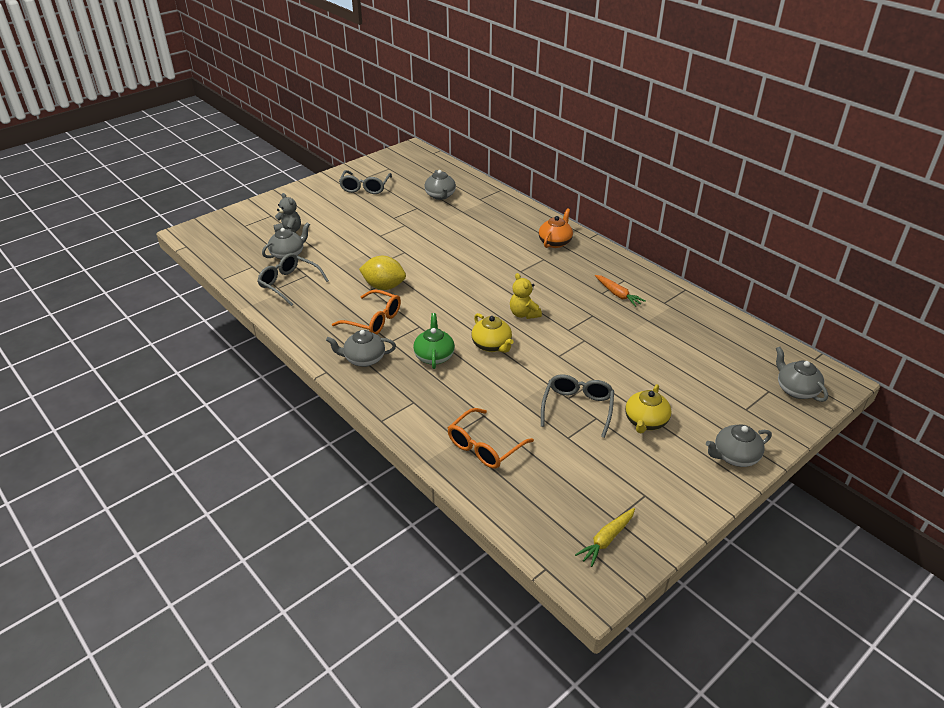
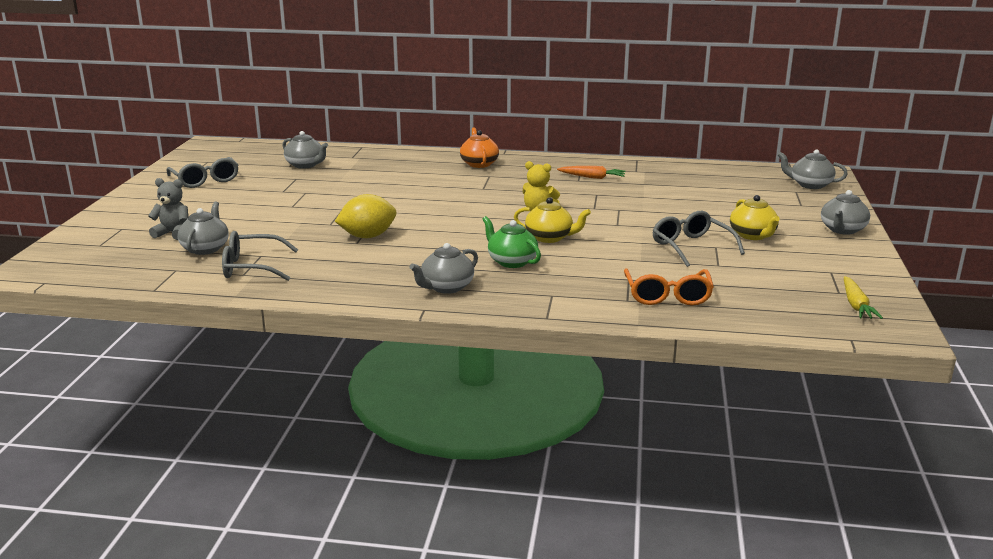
camera: 40 degrees left, 15 degrees down
orange glasses [332,290,401,334] -> none

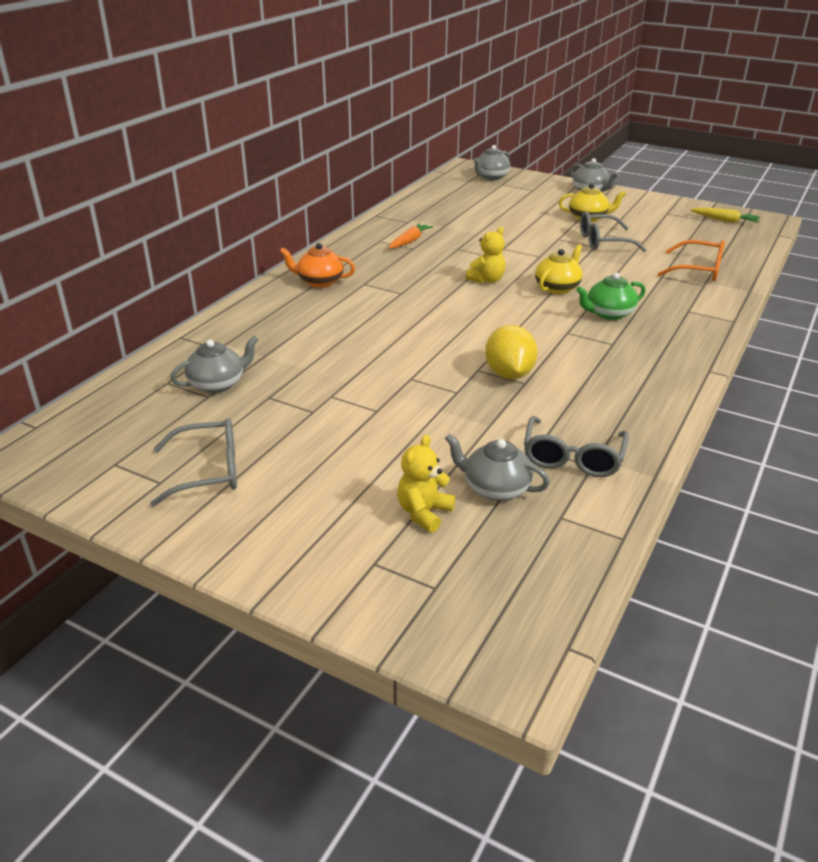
camera: 70 degrees left, 10 degrees up
grey teddy bear [148,178,189,240] -> yellow teddy bear [397,435,455,533]
grey teapot [409,243,478,294] -> none

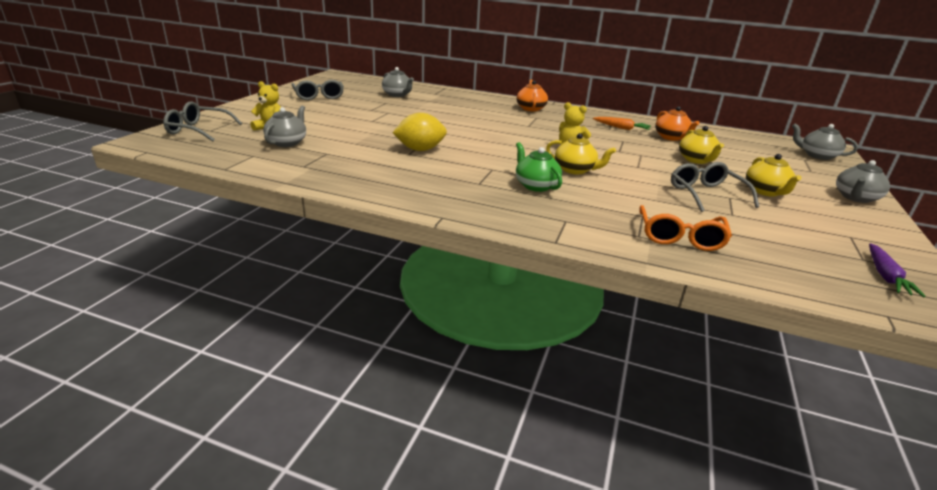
camera: 80 degrees right, 5 degrees down
grey glasses [524,416,629,477] -> grey glasses moved to [163,101,242,142]
yellow carrot [690,208,760,223] -> purple carrot [869,243,926,297]
none -> orange teapot [655,106,700,141]
none -> yellow teapot [679,126,724,164]

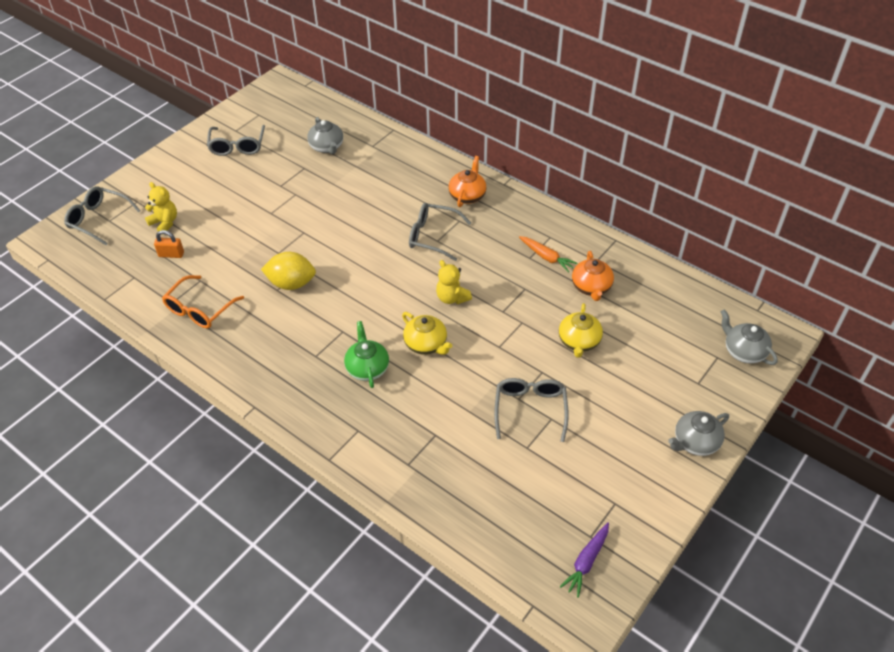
camera: 20 degrees right, 20 degrees up
grey teapot [263,106,306,147] -> orange padlock [154,230,184,258]
orange glasses [640,205,732,251] -> orange glasses moved to [162,275,244,328]
yellow teapot [746,154,801,197] -> none
none -> grey glasses [409,203,471,261]

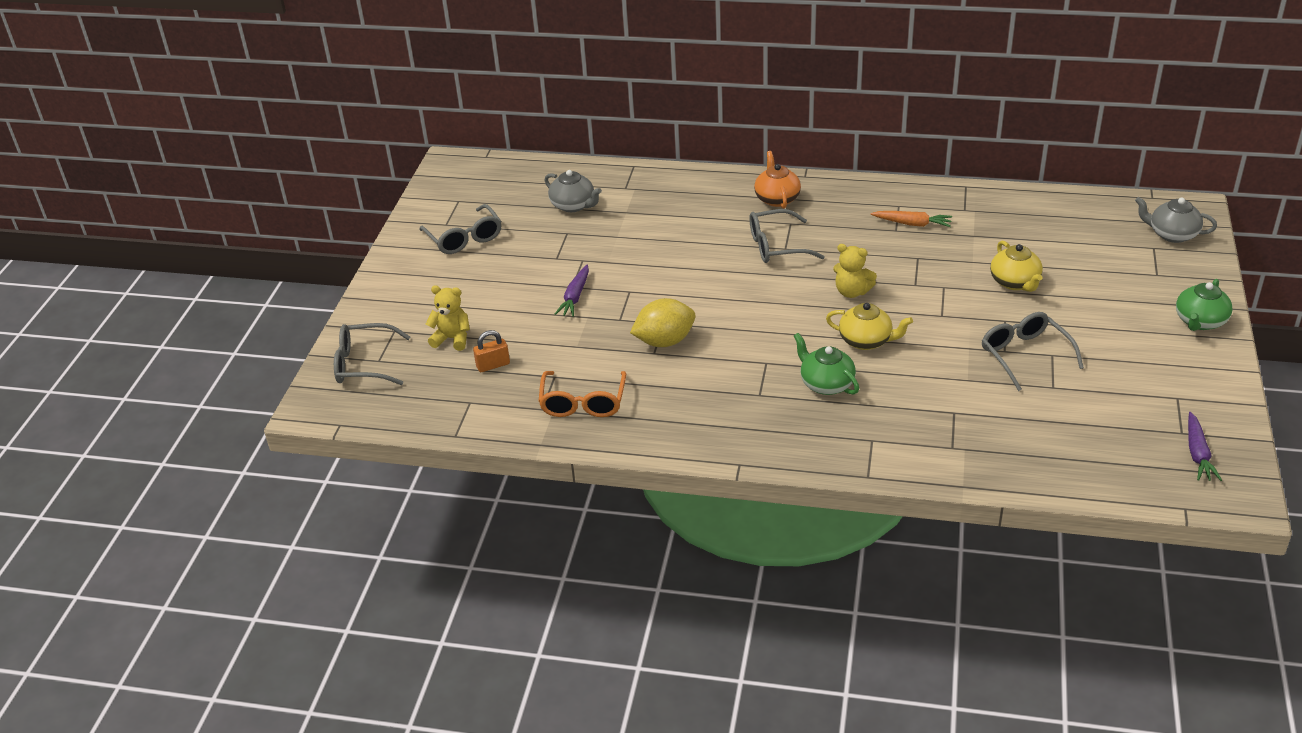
camera: 25 degrees left, 10 degrees down
orange teapot [572,251,614,301] -> none
grey teapot [668,411,729,456] -> green teapot [1176,279,1233,331]
none -> purple carrot [555,265,589,317]

